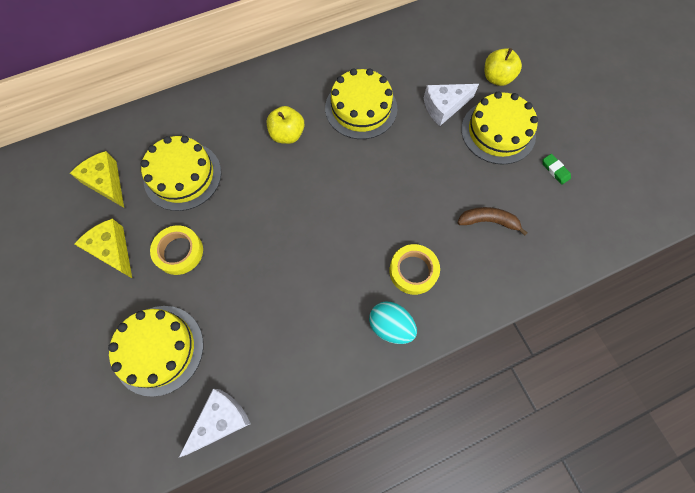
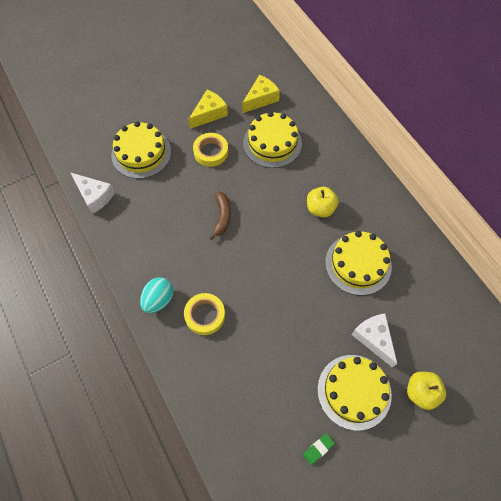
camera: 85 degrees right, 5 degrees down
brown banana [457,207,527,236] -> brown banana moved to [209,192,231,240]

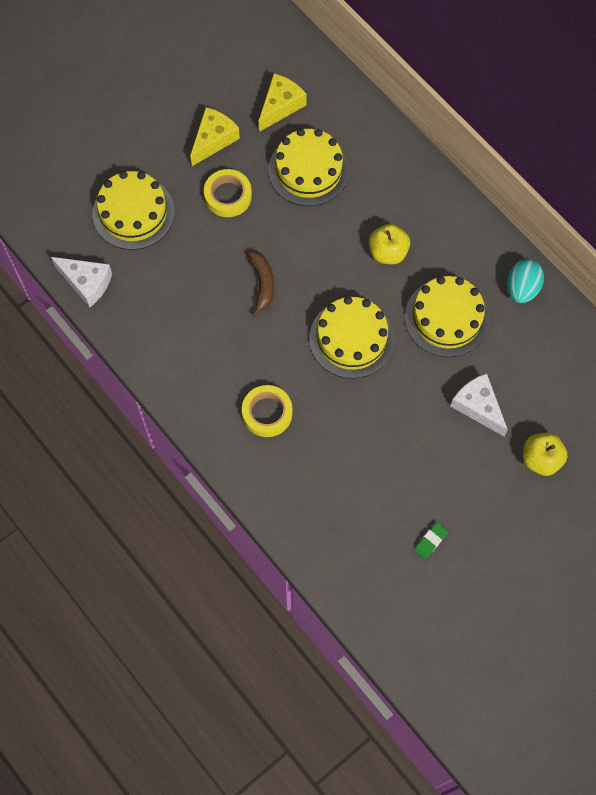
camera: 10 degrees left, 5 degrees up
turquoise egg [140,277,174,313] -> turquoise egg moved to [507,259,544,303]
yellow cake [317,355,392,431] -> yellow cake moved to [309,296,394,379]

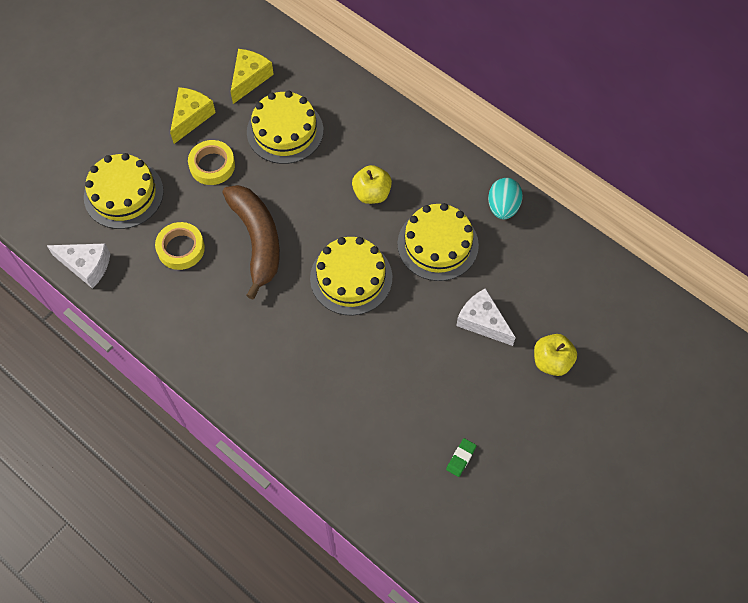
camera: 10 degrees left, 5 degrees down
yellow tape [242,385,293,437] -> yellow tape moved to [155,222,205,270]
brown banana [247,251,274,317] -> brown banana [222,185,280,300], size x1.86

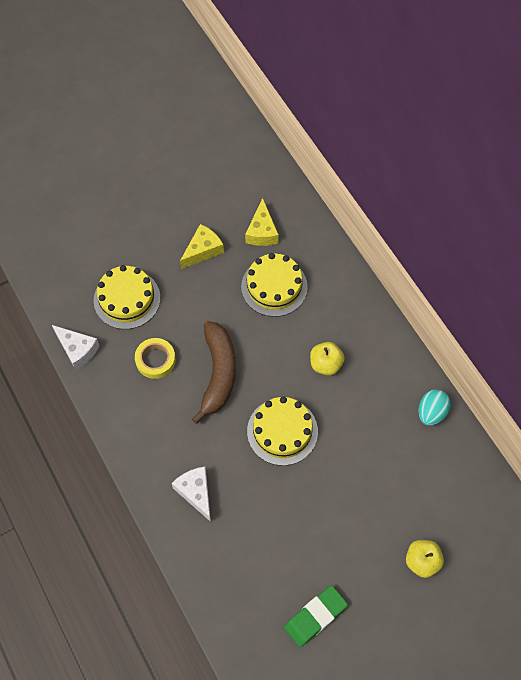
camera: 20 degrees right, 0 degrees up
yellow tape [188,140,235,185] -> none
yellow cheese [231,49,274,104] -> yellow cheese turned 135 degrees clockwise [245,198,279,246]
yellow cake [397,203,479,281] -> none
green eraser [446,438,477,477] -> green eraser [284,585,348,647], size x2.01
white cheese [456,288,516,346] -> white cheese moved to [172,467,211,522]

